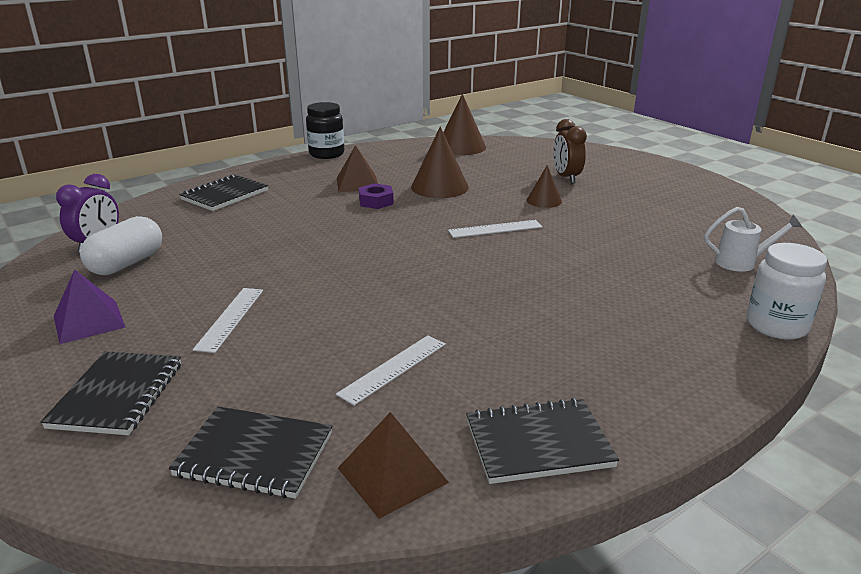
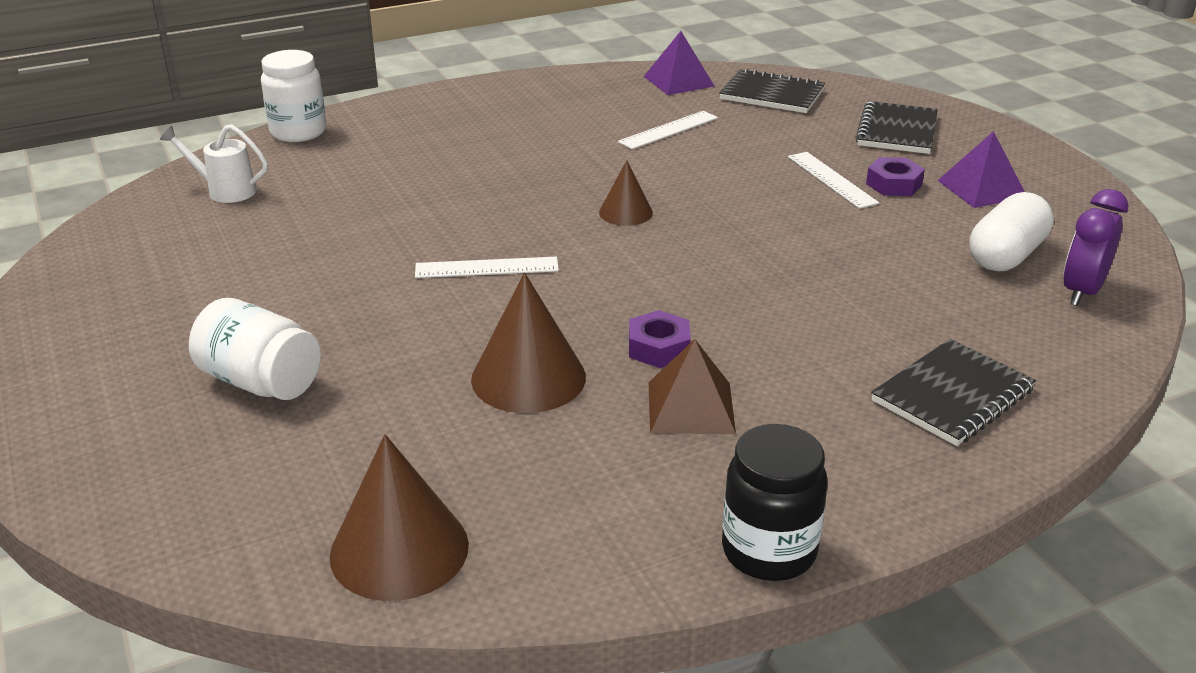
camera: 170 degrees left, 5 degrees up
white ruler [193,288,263,353] -> white ruler turned 45 degrees counterclockwise [788,152,879,209]
brown pyramid [338,412,449,519] -> purple pyramid [644,31,715,95]
black notebook [466,398,619,484] -> none
brown cone [527,165,562,208] -> brown cone moved to [599,160,653,226]
brown clock [553,119,587,183] -> white jar [189,298,321,400]
none -> purple nut [866,157,925,196]

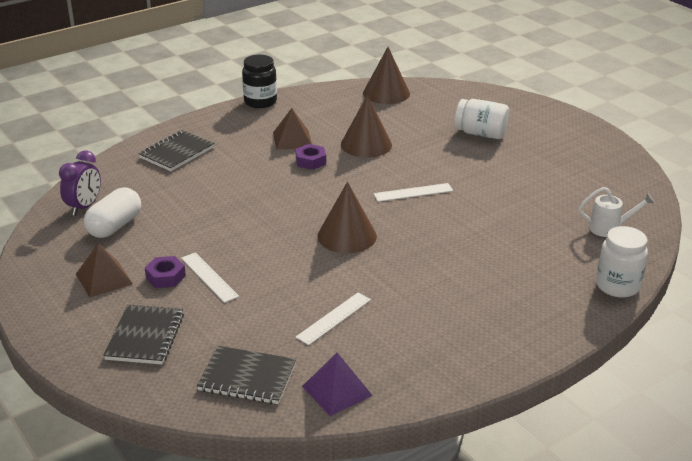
camera: 170 degrees right, 0 degrees up
brown cone [599,160,653,226] -> brown cone [317,182,377,253], size x1.72
purple pyramid [937,131,1025,208] -> brown pyramid [76,243,133,297]

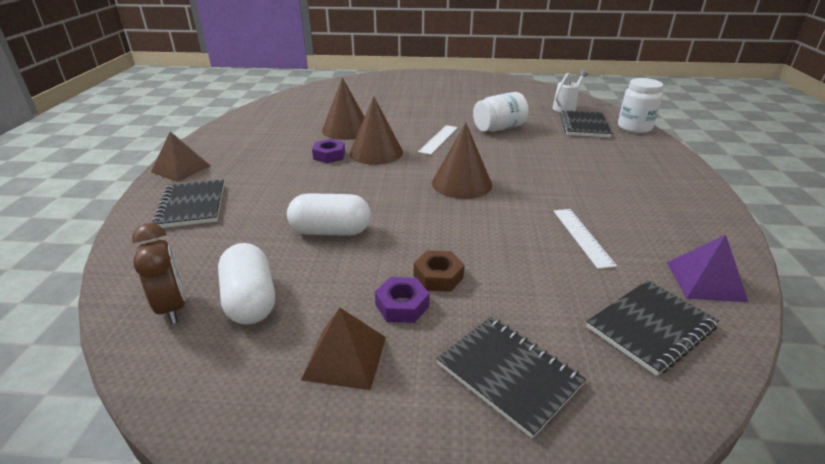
camera: 50 degrees left, 0 degrees up
purple clock [59,150,101,216] -> brown clock [132,223,185,324]
white ruler [181,252,239,303] -> brown nut [414,250,465,292]
black jar [242,55,277,108] -> none
brown pyramid [273,108,312,150] -> brown pyramid moved to [151,132,211,182]
brown cone [363,47,410,104] -> brown cone moved to [349,96,403,165]
white jar [455,99,509,139] -> white jar moved to [473,92,529,132]
none -> white capsule [287,193,371,236]
none -> black notebook [560,110,612,137]

